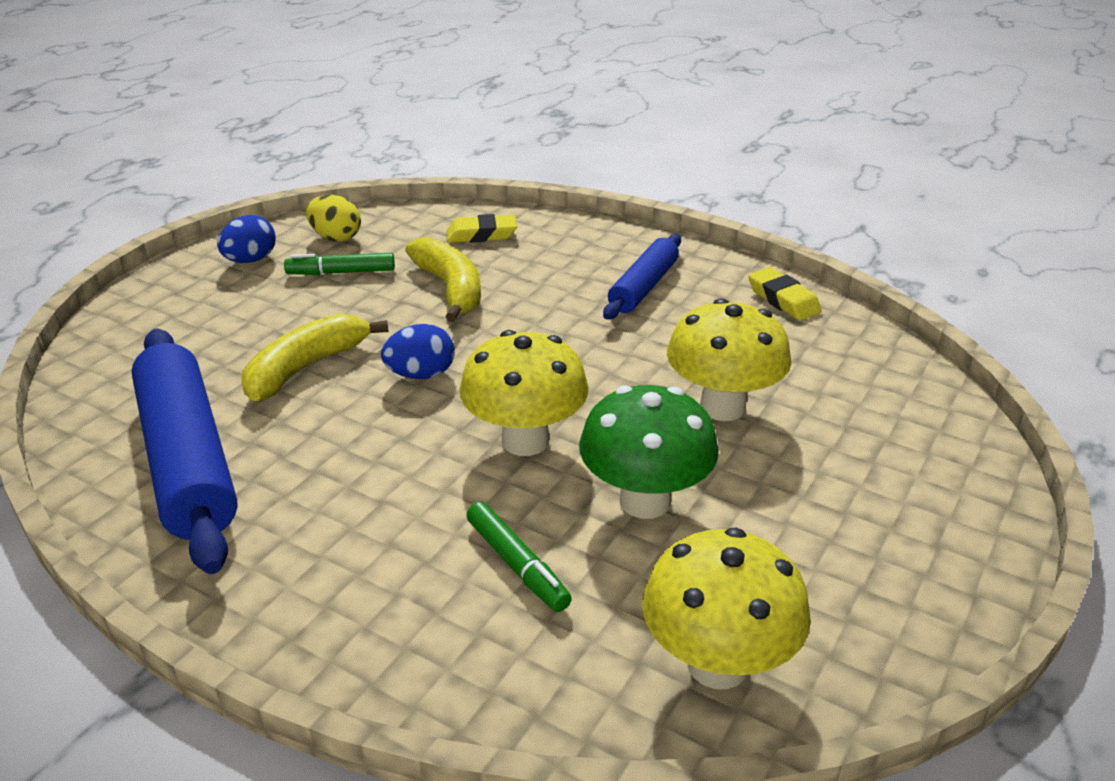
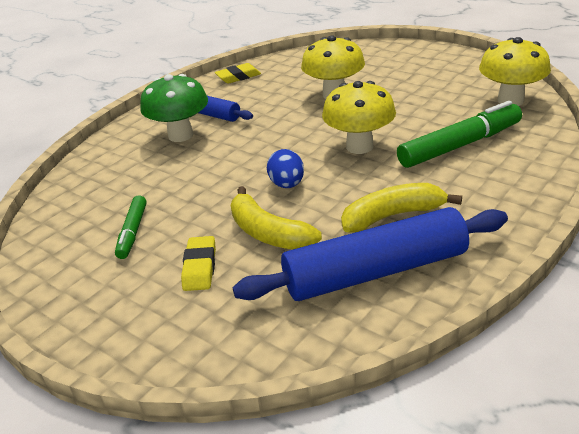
camera: 80 degrees left, 0 degrees up
blue egg [217,215,276,263] -> none
yellow egg [306,195,361,242] -> none
yellow banana [405,237,481,322] -> yellow banana moved to [341,183,462,232]
yellow eraser [446,214,517,243] -> yellow eraser moved to [181,236,216,291]
green marker [467,502,572,612] -> green marker [397,101,522,168], size x1.80
green mushroom [579,385,719,519] -> green mushroom moved to [140,74,208,142]

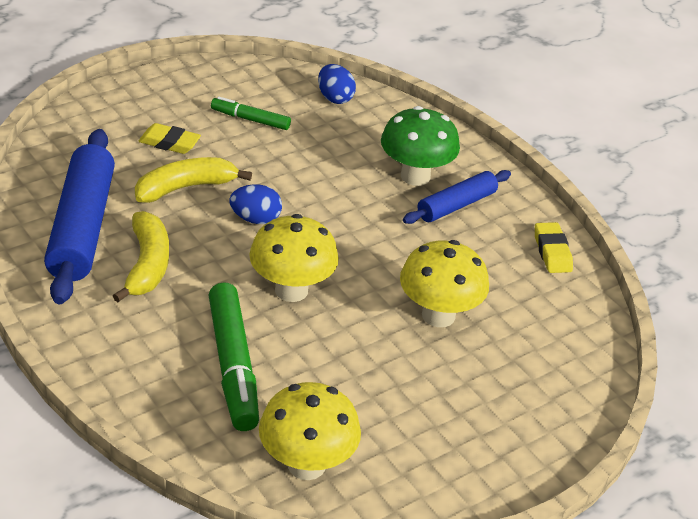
camera: 100 degrees right, 5 degrees up
none -> blue egg [318,64,356,104]

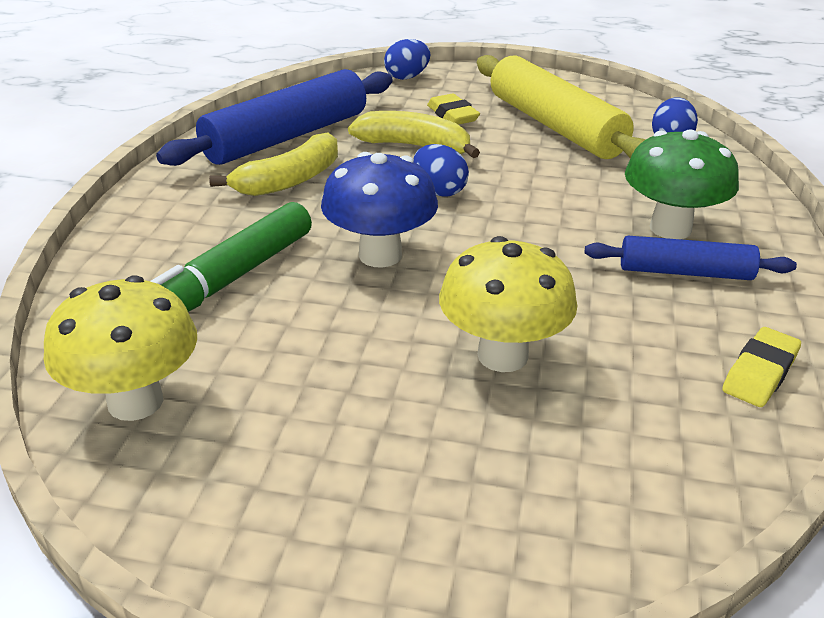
camera: 50 degrees right, 5 degrees down
green marker [211,96,291,130] -> yellow rolling pin [477,55,645,159]
yellow mushroom [249,214,339,302] -> blue mushroom [321,152,438,268]
none -> blue egg [384,39,430,80]

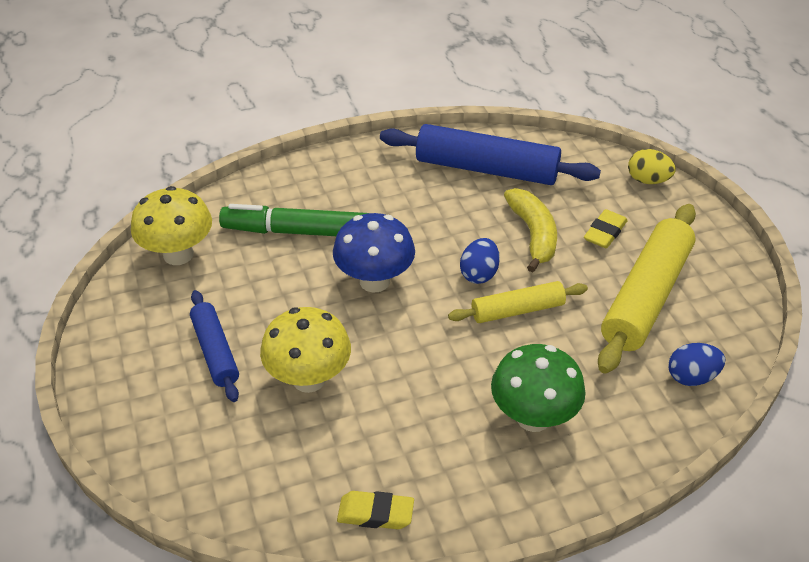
camera: 60 degrees right, 10 degrees up
yellow banana [209,132,338,196] -> none
blue egg [384,39,430,80] -> yellow egg [628,149,676,184]
blue rolling pin [585,236,797,280] -> blue rolling pin moved to [190,290,239,402]
none -> yellow rolling pin [448,281,588,323]

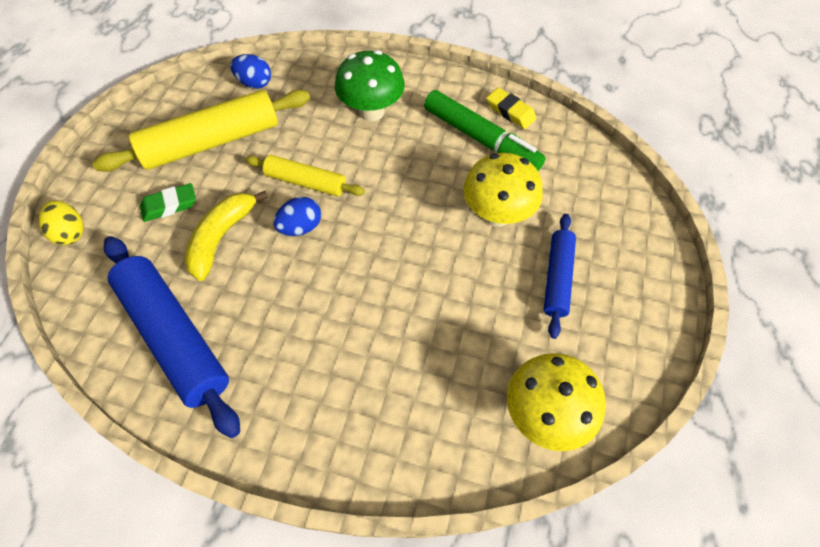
camera: 145 degrees left, 15 degrees up
green marker [219,204,368,236] -> green marker moved to [424,90,546,171]
blue mushroom [333,213,415,292] -> none
yellow eraser [584,209,628,248] -> green eraser [140,183,196,222]

